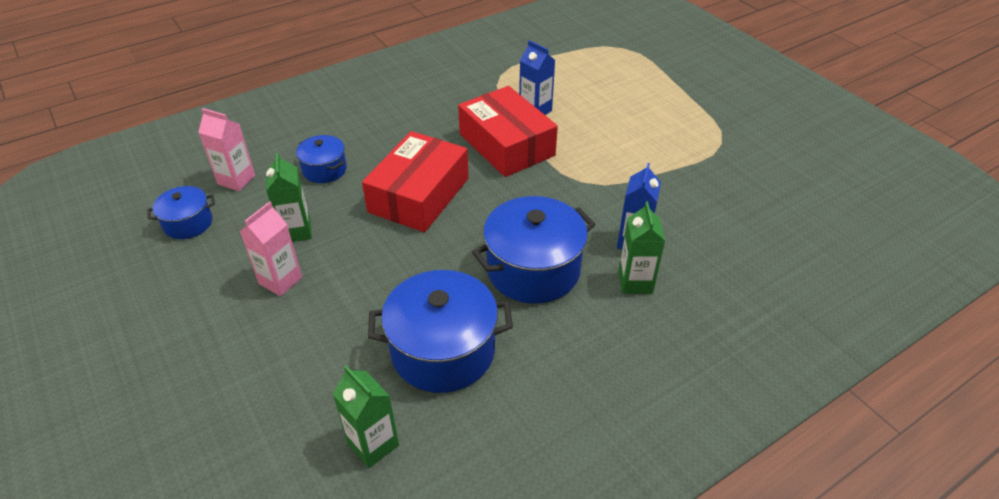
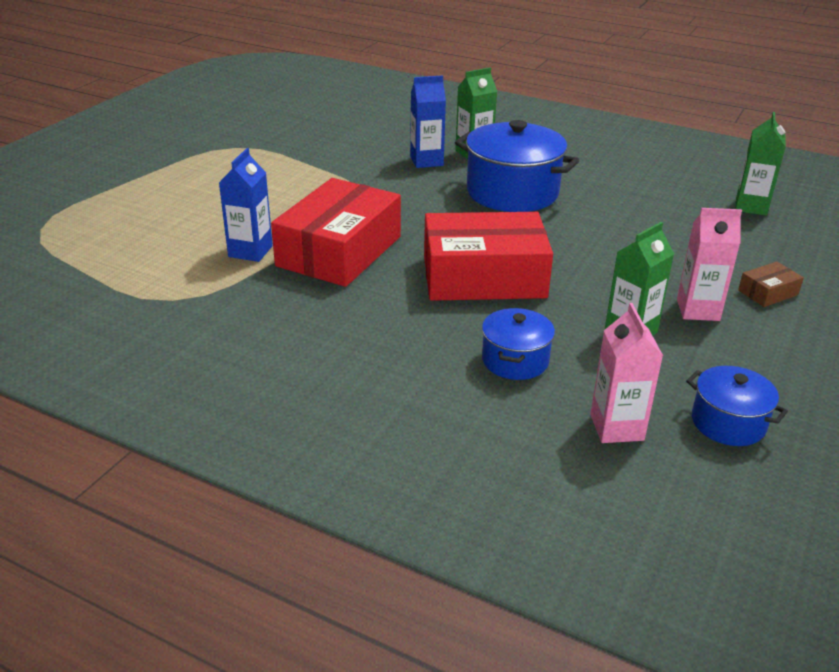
camera: 120 degrees left, 10 degrees down
blue pot [368,270,513,393] -> none
none -> brown box [738,262,804,307]

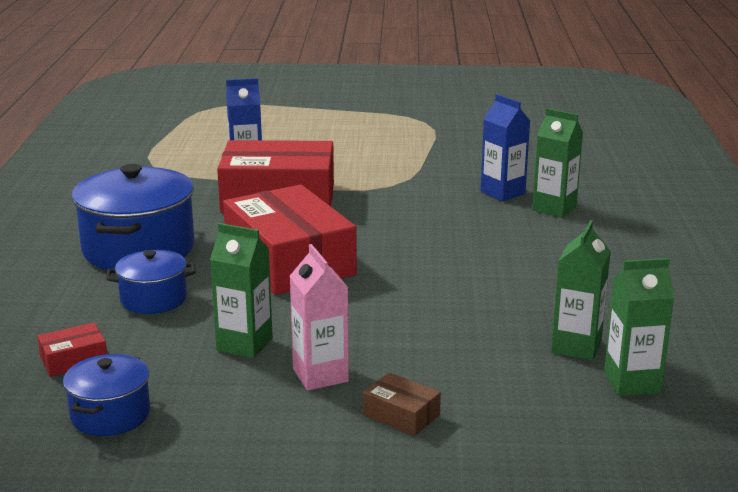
camera: 65 degrees right, 10 degrees down
blue pot [455,120,579,212] -> blue pot moved to [72,164,195,270]
pink carton [590,303,663,443] -> red box [37,323,107,377]
none -> green carton [551,220,611,361]

